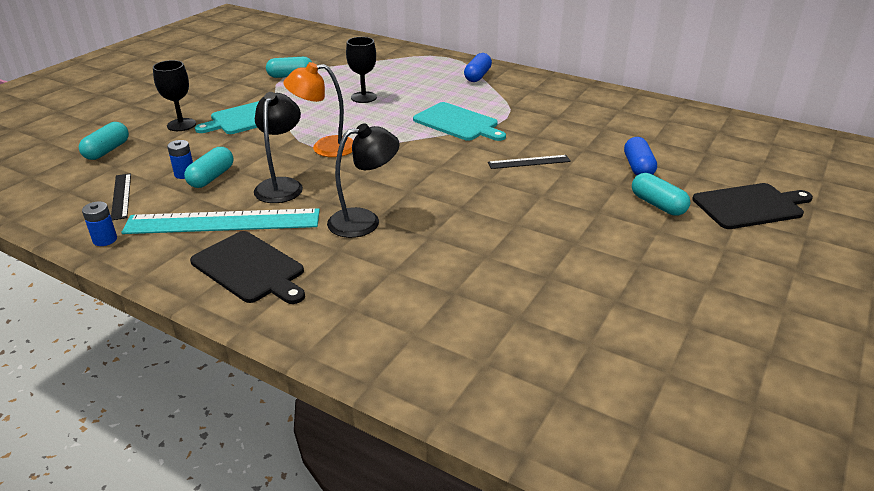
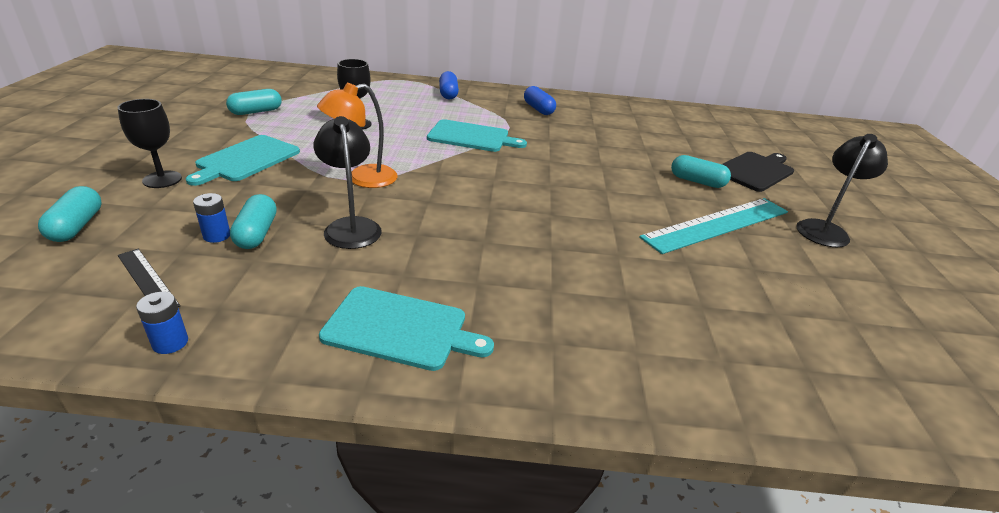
camera: 30 degrees left, 0 degrees up
turquoise ruler [121,208,320,234] -> turquoise ruler moved to [639,198,788,254]
black cutting board [190,231,305,304] -> turquoise cutting board [319,286,494,371]
black lamp [327,123,400,238] -> black lamp moved to [796,134,888,247]
black ruler [488,155,571,169] -> none
blue capsule [624,137,657,176] -> blue capsule moved to [524,86,556,115]

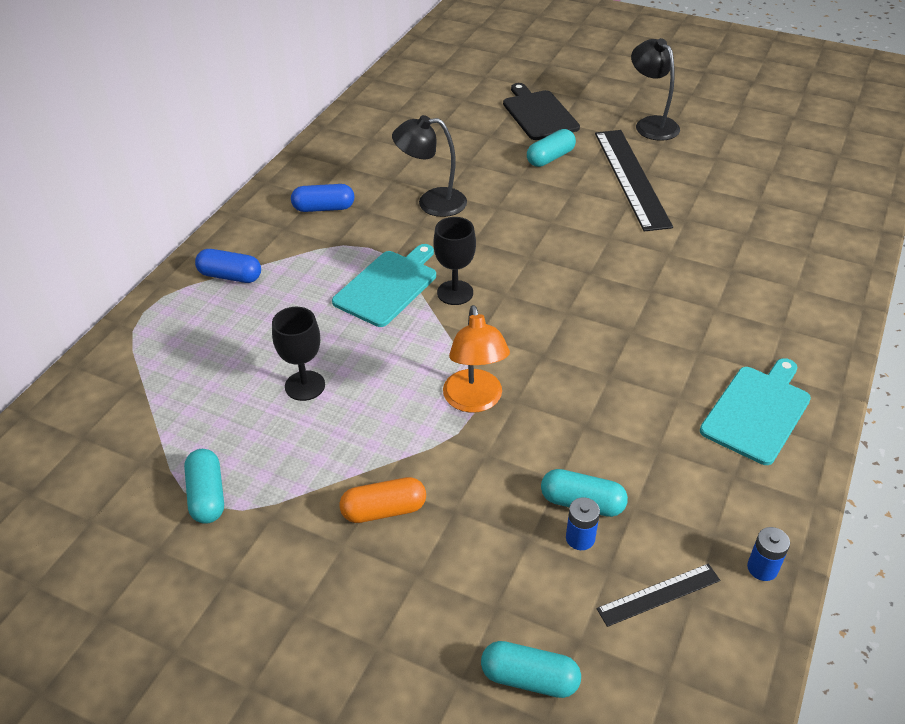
camera: 65 degrees left, 10 degrees up
black goblet [117,99,182,188] -> black goblet moved to [433,217,476,305]
turquoise cutting board [186,135,300,186] -> orange capsule [340,477,426,523]
black lamp [314,116,382,249] -> black lamp moved to [392,115,467,217]
turquoise ruler [639,198,788,254] -> black ruler [595,130,673,232]

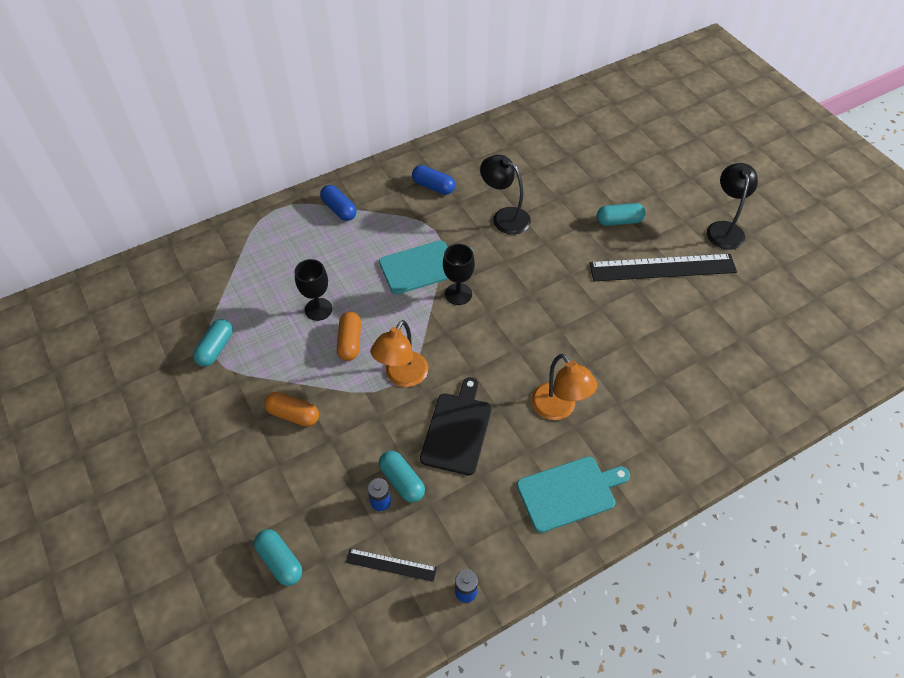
camera: 35 degrees right, 10 degrees up
black cutting board [503,83,580,140] -> black cutting board moved to [420,377,492,475]
black ruler [595,130,673,232] -> black ruler turned 60 degrees clockwise [589,254,737,281]
none -> orange capsule [337,312,361,361]
none -> orange lamp [531,354,597,420]

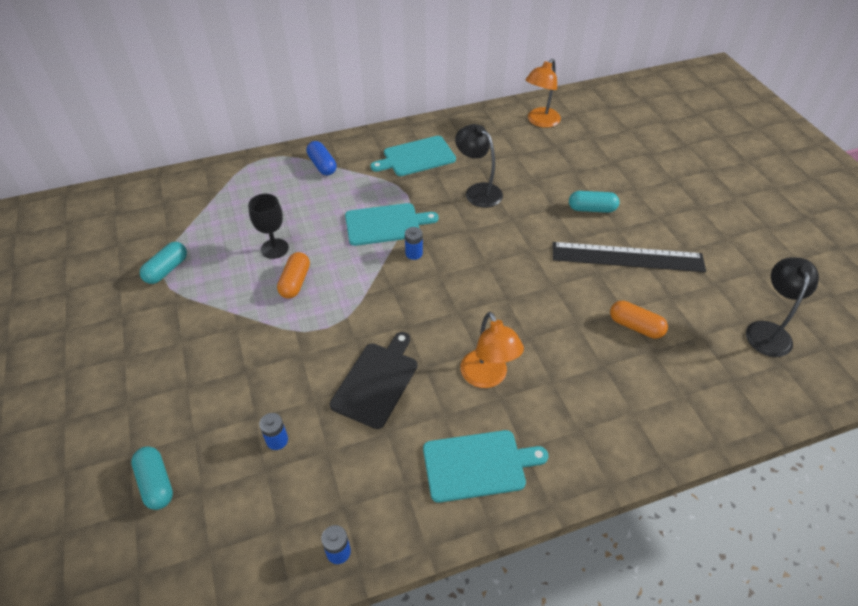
camera: 10 degrees right, 5 degrees down
orange capsule [264,392,319,427] -> orange capsule moved to [610,301,668,339]
black ruler [346,548,437,582] -> none
orange lamp [370,320,428,387] -> orange lamp moved to [525,59,561,128]
turquoise capsule [379,451,425,503] -> none
blue capsule [412,165,455,195] -> turquoise cutting board [370,136,456,176]
black goblet [443,244,475,305] -> blue battery [405,227,423,260]
black lamp [707,163,758,250] -> black lamp moved to [746,257,819,357]

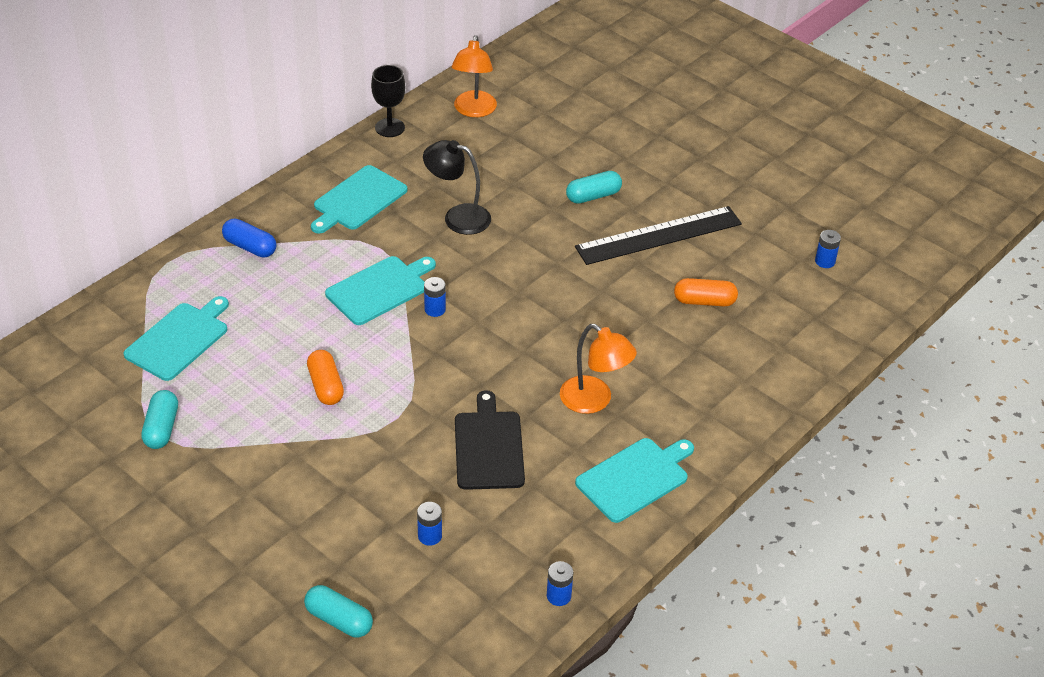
camera: 30 degrees left, 5 degrees down
black goblet [248,194,289,259] -> black goblet moved to [371,65,405,137]
black lamp [746,257,819,357] -> blue battery [815,230,841,268]
none -> turquoise cutting board [123,296,229,381]

